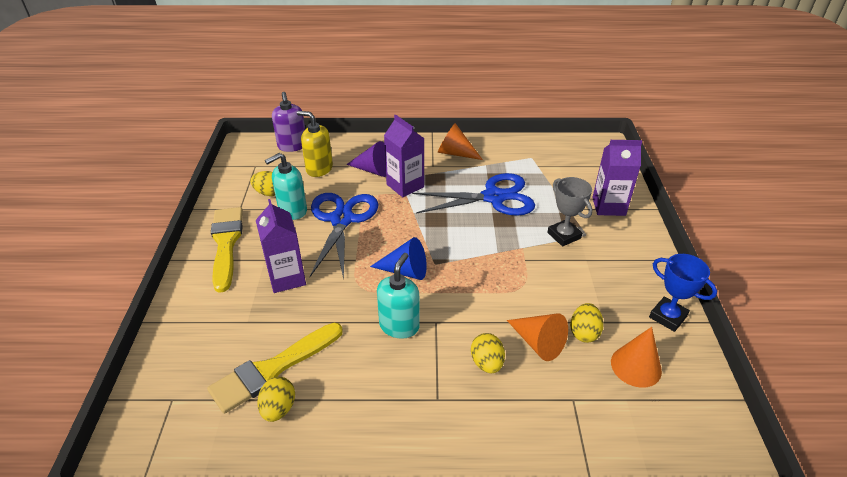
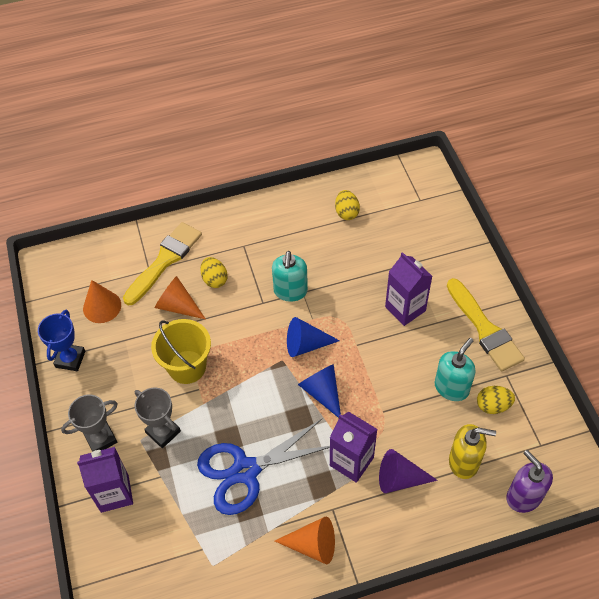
camera: 165 degrees right, 15 degrees up
yellow brush [207,323,343,414] -> yellow brush moved to [123,222,202,305]
blue scissors [310,193,379,280] -> none
yellow egg [570,303,604,343] -> none
blue trophy [649,254,717,332] -> blue trophy turned 75 degrees clockwise [38,310,85,371]
none -> grey trophy [61,395,118,452]
none -> yellow bucket [151,319,211,384]
none -> blue cone [298,364,341,418]

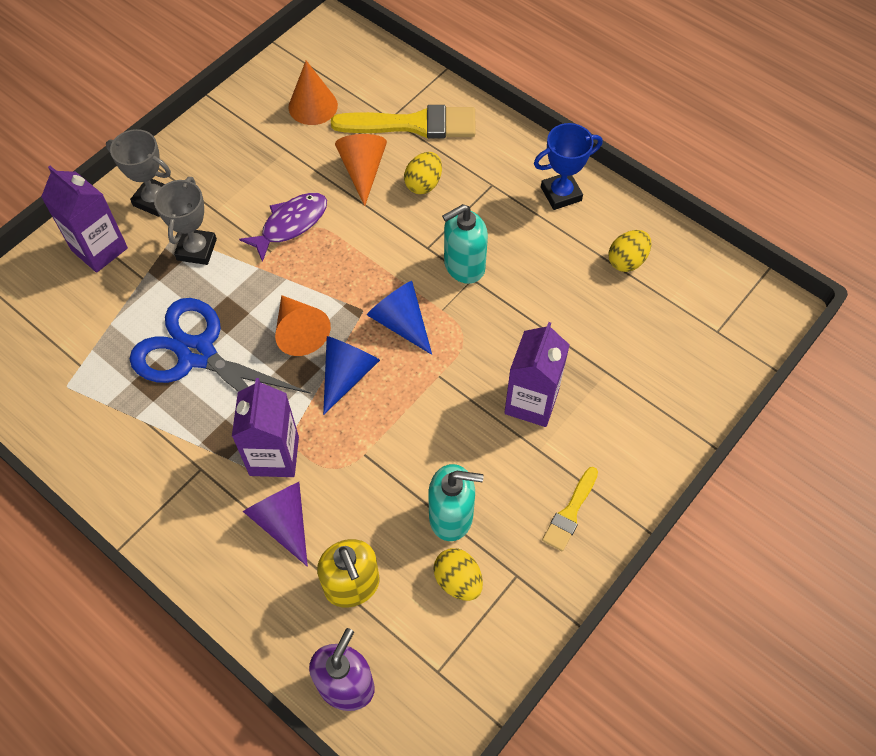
camera: 55 degrees right, 5 degrees up
blue trophy [38,310,85,371] -> blue trophy moved to [534,123,602,210]
yellow bucket [151,319,211,384] -> purple fish [239,193,327,262]
orange cone [275,517,335,564] -> orange cone moved to [275,295,331,356]
yellow brush [447,278,525,371] -> yellow brush [542,467,598,551], size x0.54

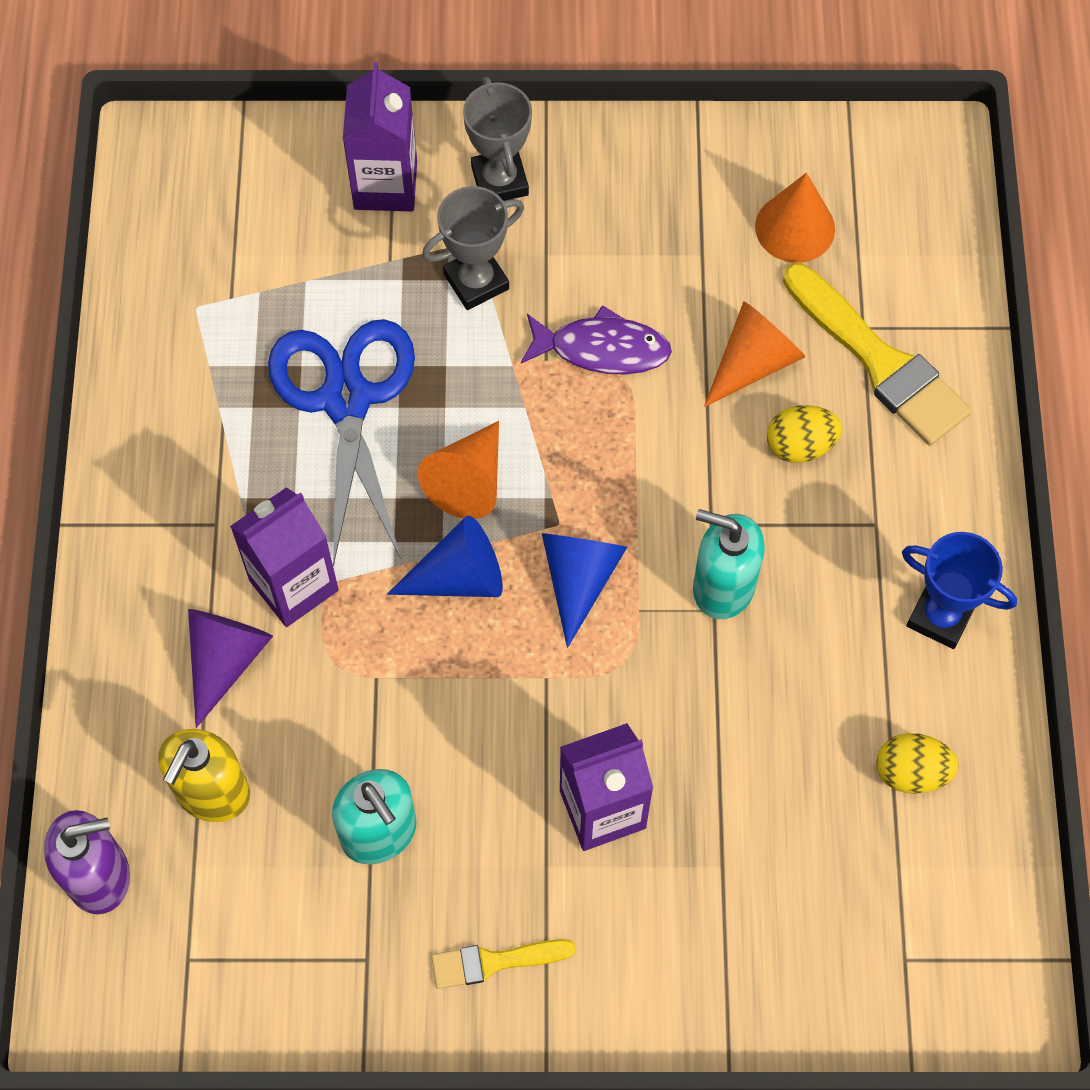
camera: 50 degrees right, 5 degrees up
yellow egg [433,548,483,601] -> none

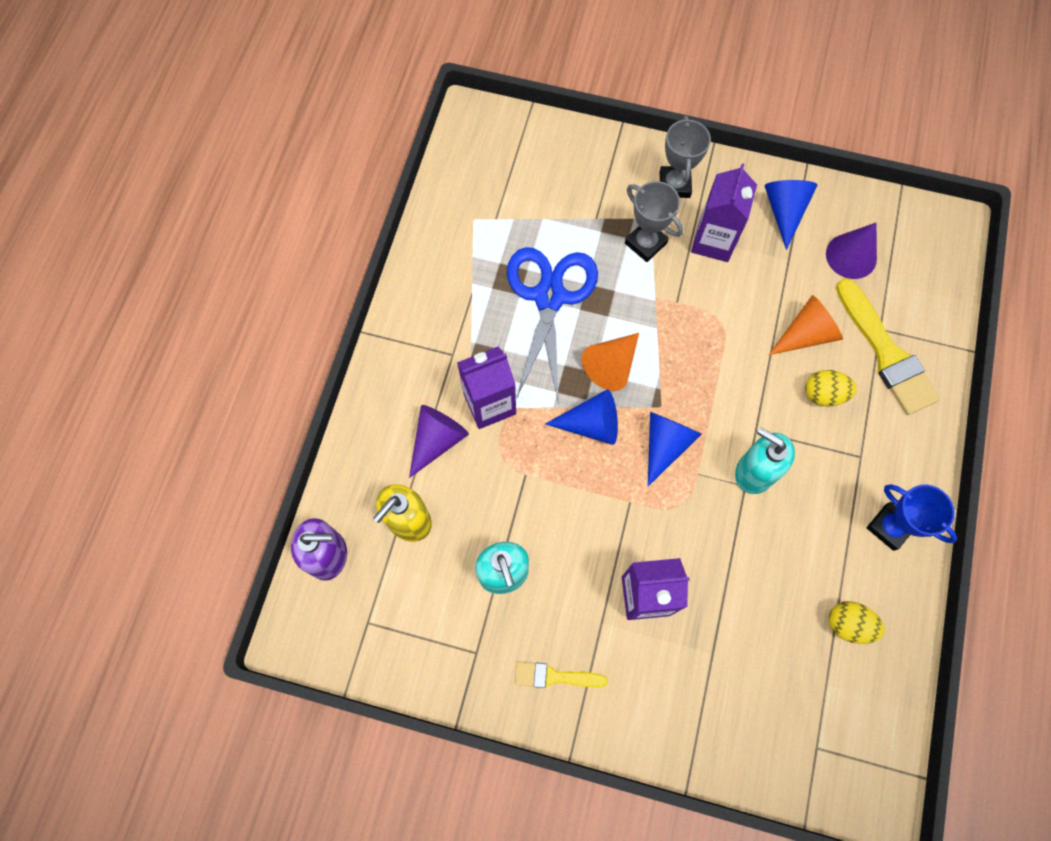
camera: 15 degrees right, 5 degrees up
purple carton [343,62,417,211] -> purple carton moved to [691,163,757,262]
grey trophy [422,186,524,310] -> grey trophy turned 60 degrees clockwise [625,181,683,262]
purple fish [521,305,672,374] -> none
orange cone [755,173,835,263] -> purple cone [826,223,877,279]
none -> blue cone [765,180,818,250]

